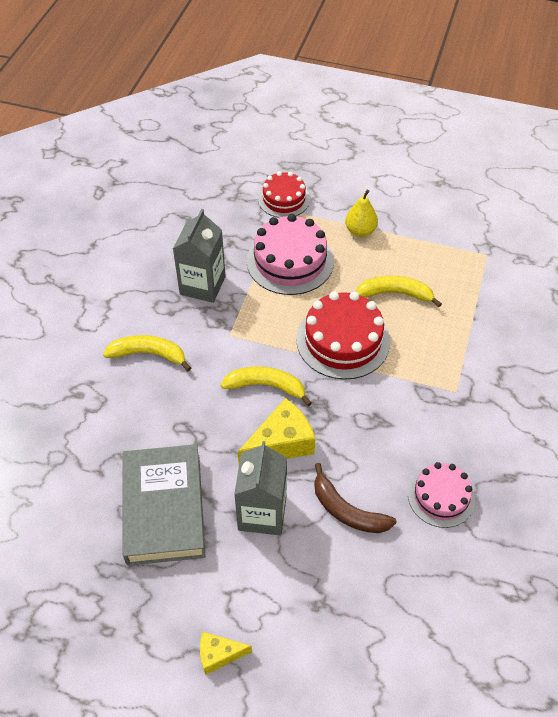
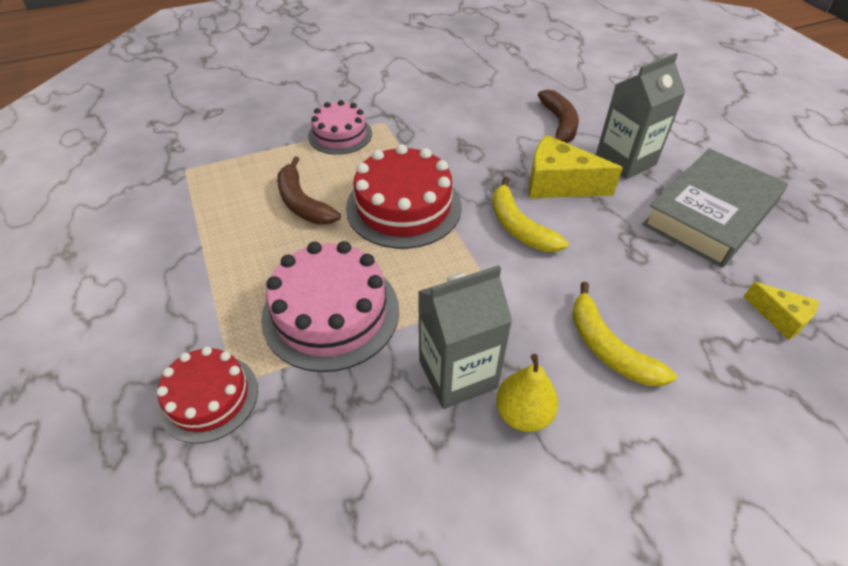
camera: 130 degrees left, 5 degrees down
yellow cheese [200,632,252,675] -> yellow cheese moved to [743,282,819,340]
yellow pear [345,190,378,237] -> yellow pear moved to [496,354,558,432]
yellow banana [356,276,442,307] -> brown banana [277,156,341,224]
pink cake [408,462,475,528] -> pink cake moved to [308,100,372,155]

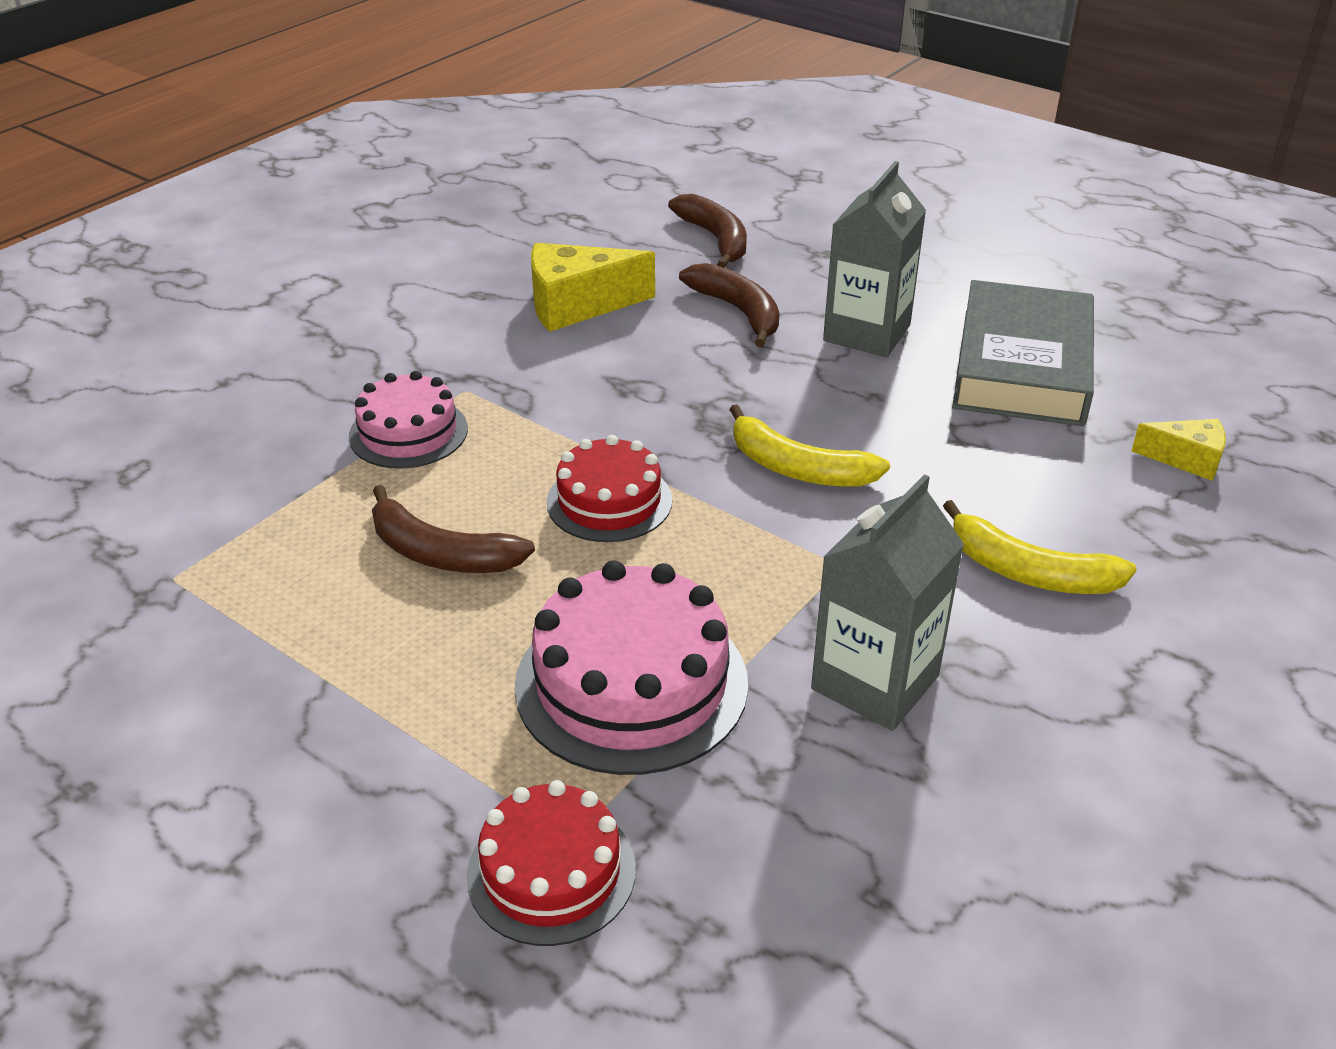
camera: 30 degrees left, 10 degrees down
red cake [346,144,462,249] -> red cake [547,435,672,542], size x0.63
yellow pear [496,354,558,432] -> none
yellow cheese [529,135,623,198] -> yellow cheese moved to [531,243,655,332]
none -> brown banana [668,194,747,268]

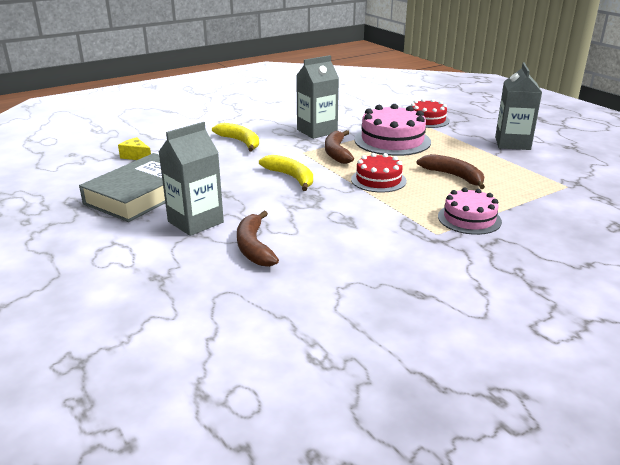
camera: 160 degrees left, 10 degrees down
yellow cheese [531,243,655,332] -> none
brown banana [668,194,747,268] -> brown banana moved to [325,130,354,164]
none -> grey carton [495,62,542,150]

